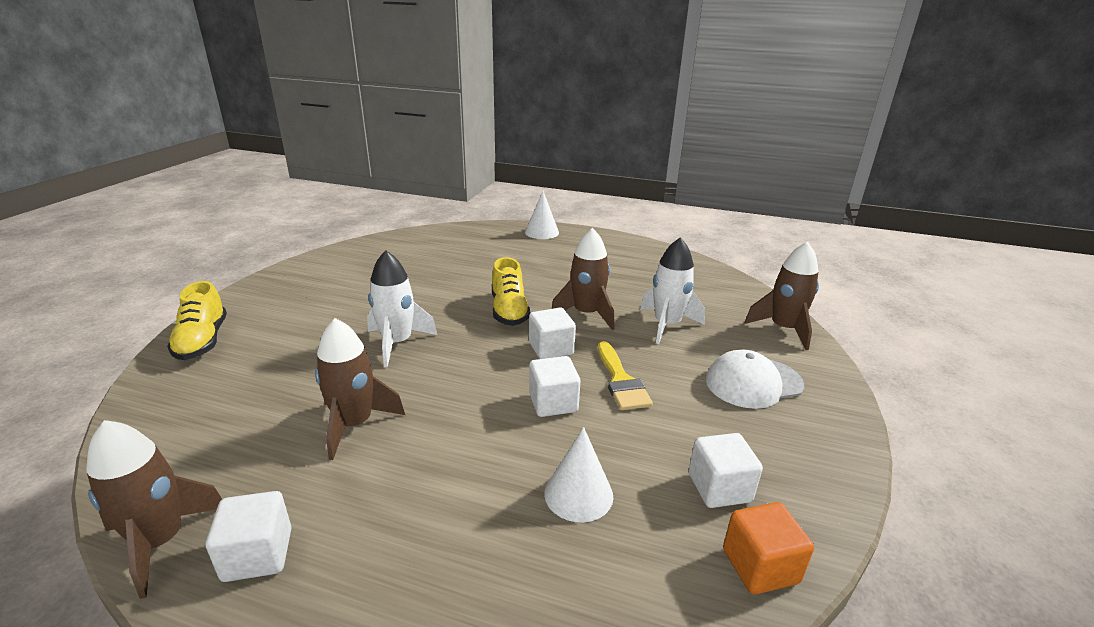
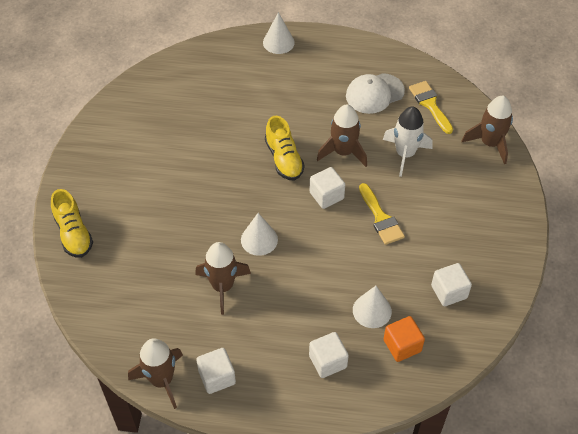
camera: 10 degrees left, 25 degrees up
white rocket [367,250,437,367] -> none
white cube [529,356,580,417] -> white cube moved to [309,332,349,378]
white cap [706,350,804,409] -> white cap moved to [346,73,405,114]
orange cube [723,502,814,594] -> orange cube moved to [384,316,425,362]
none -> white cone [241,213,278,256]
none -> yellow brush [409,81,453,134]

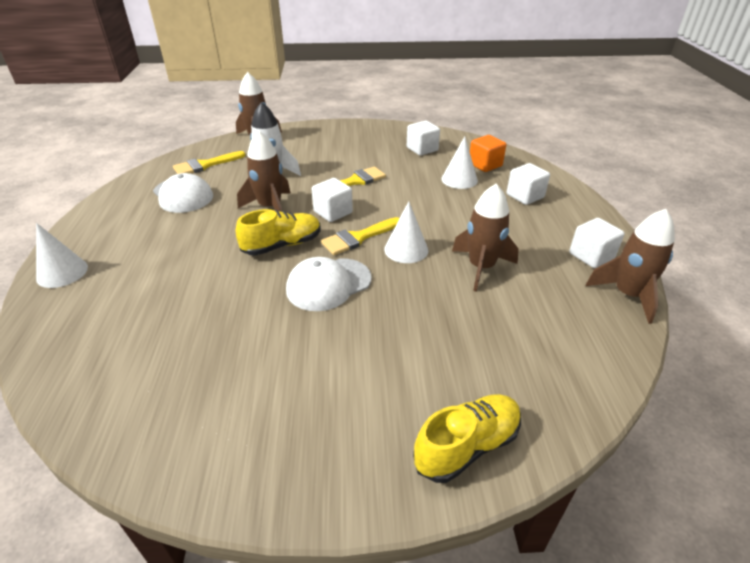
camera: 100 degrees left, 15 degrees down
none -> white cap [286,257,372,311]
none -> yellow brush [321,217,400,255]

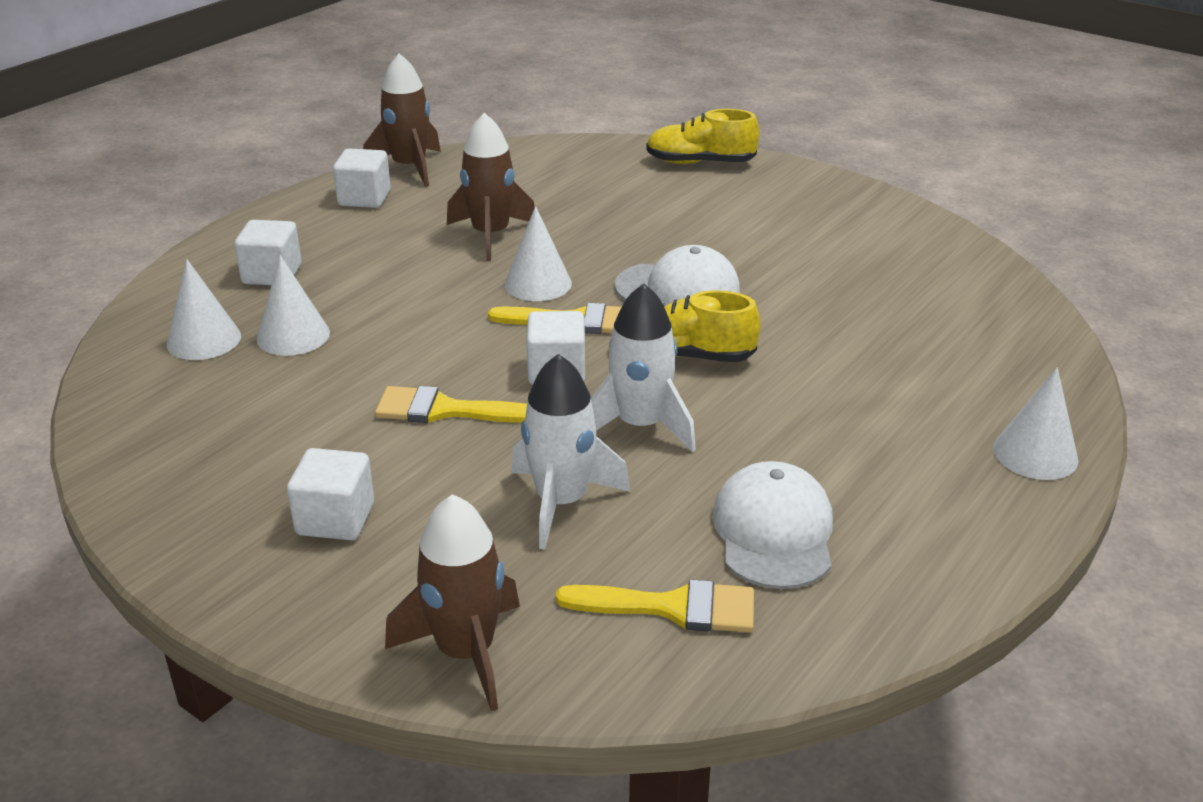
camera: 140 degrees left, 5 degrees down
brown rocket [237,130,291,212] -> white rocket [591,283,696,452]
white cube [407,121,440,156] -> white cube moved to [287,448,374,540]
orange cube [470,135,506,172] -> white cone [167,259,241,360]

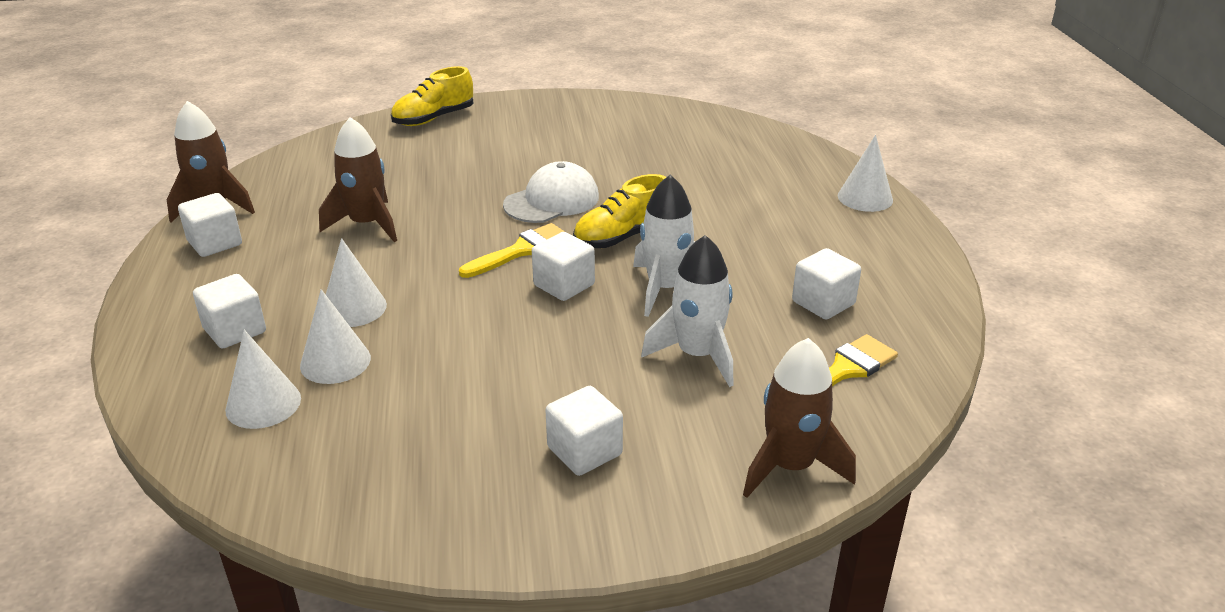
camera: 45 degrees left, 0 degrees up
yellow brush [375,386,527,423] -> none
white cone [504,206,572,301] -> white cone moved to [326,238,387,327]
white cap [712,461,833,589] -> white cube [792,248,861,319]

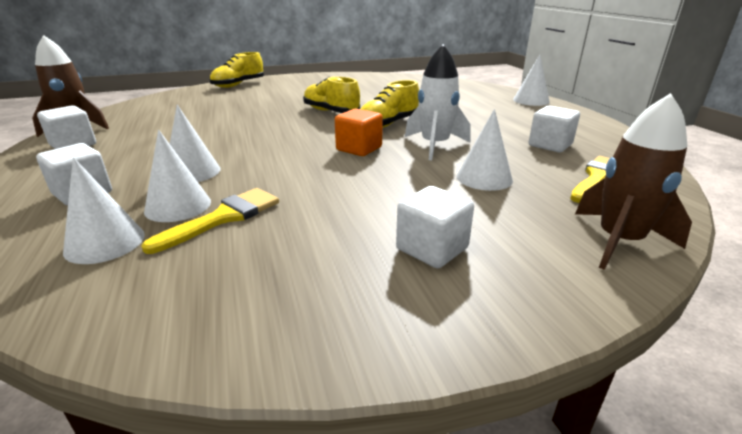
camera: 10 degrees left, 5 degrees down
brown rocket [319,117,397,242] -> none
yellow brush [459,223,565,278] -> yellow brush moved to [141,188,279,254]
white cap [503,161,599,223] -> yellow shoe [303,77,360,113]
white cube [532,232,595,301] -> orange cube [335,108,383,156]
white rocket [641,235,733,387] -> white cone [457,109,513,191]

